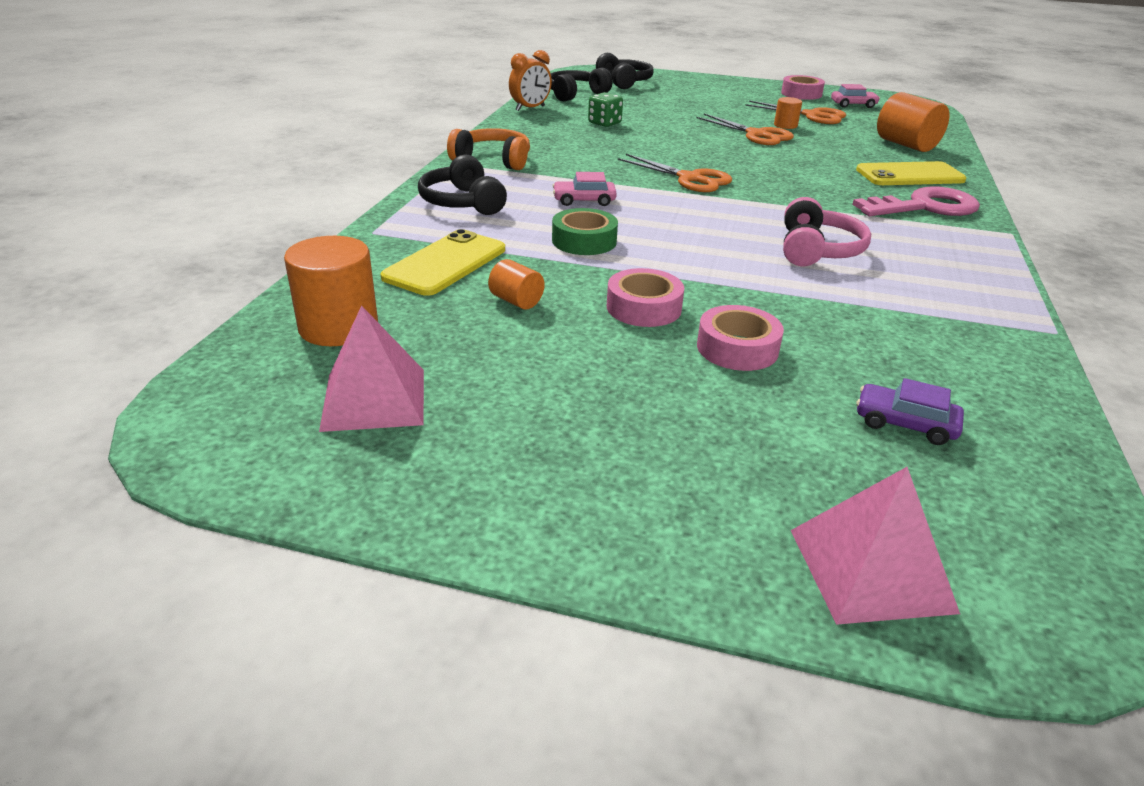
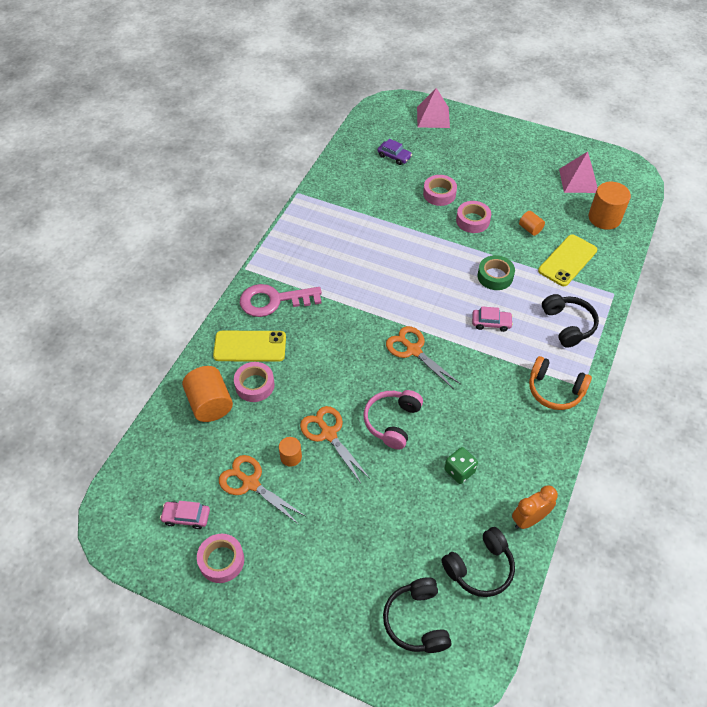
camera: 170 degrees left, 20 degrees up
pink headphones [783,197,871,266] -> pink headphones moved to [364,390,423,450]
none -> pink tape [234,362,275,402]

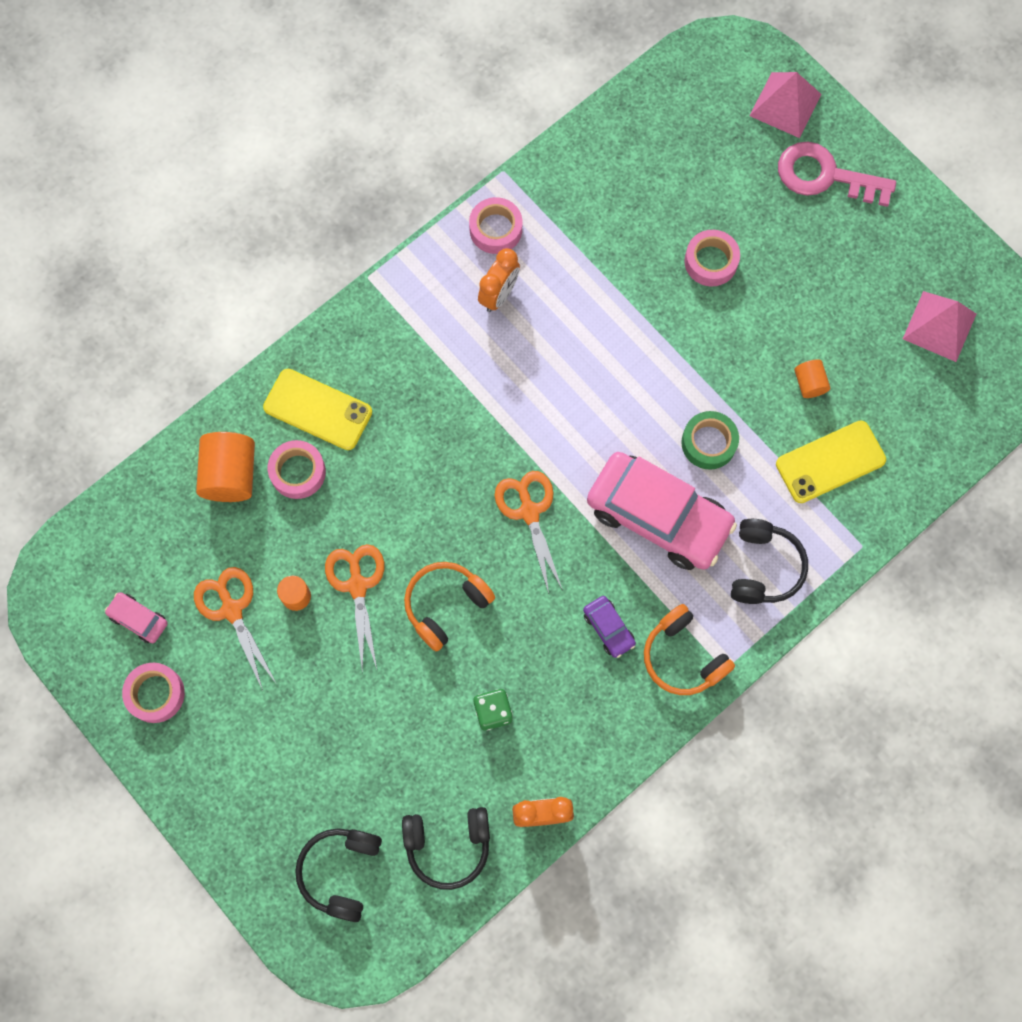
camera: 25 degrees right, 20 degrees up
pink key [240,284,322,317] -> pink key moved to [778,142,896,207]
pink headphones [364,390,423,450] -> orange headphones [404,562,495,651]
purple car [377,139,412,165] -> purple car moved to [583,596,636,658]
pink tape [456,201,491,233] -> pink tape moved to [469,197,522,254]
pink car [472,306,513,332] -> pink car [587,452,737,570], size x2.38
orange cylinder [589,182,631,230] -> none
none -> orange clock [478,248,520,312]

